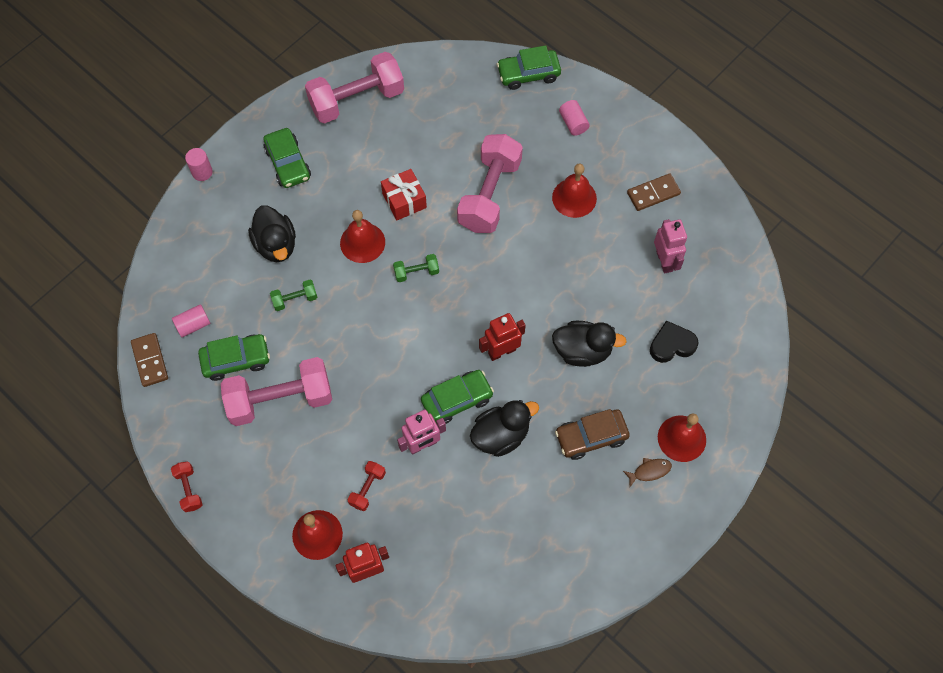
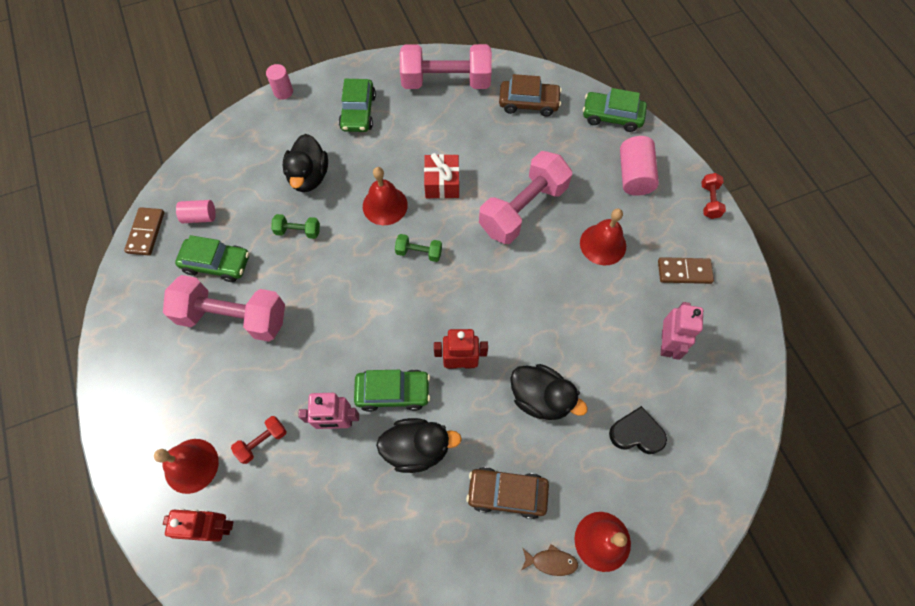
camera: 25 degrees right, 0 degrees up
red dumbbell [171,462,203,512] -> red dumbbell moved to [701,173,726,219]
pink cylinder [559,100,590,136] -> pink cylinder [620,136,659,196], size x1.60
none -> brown car [499,74,562,116]

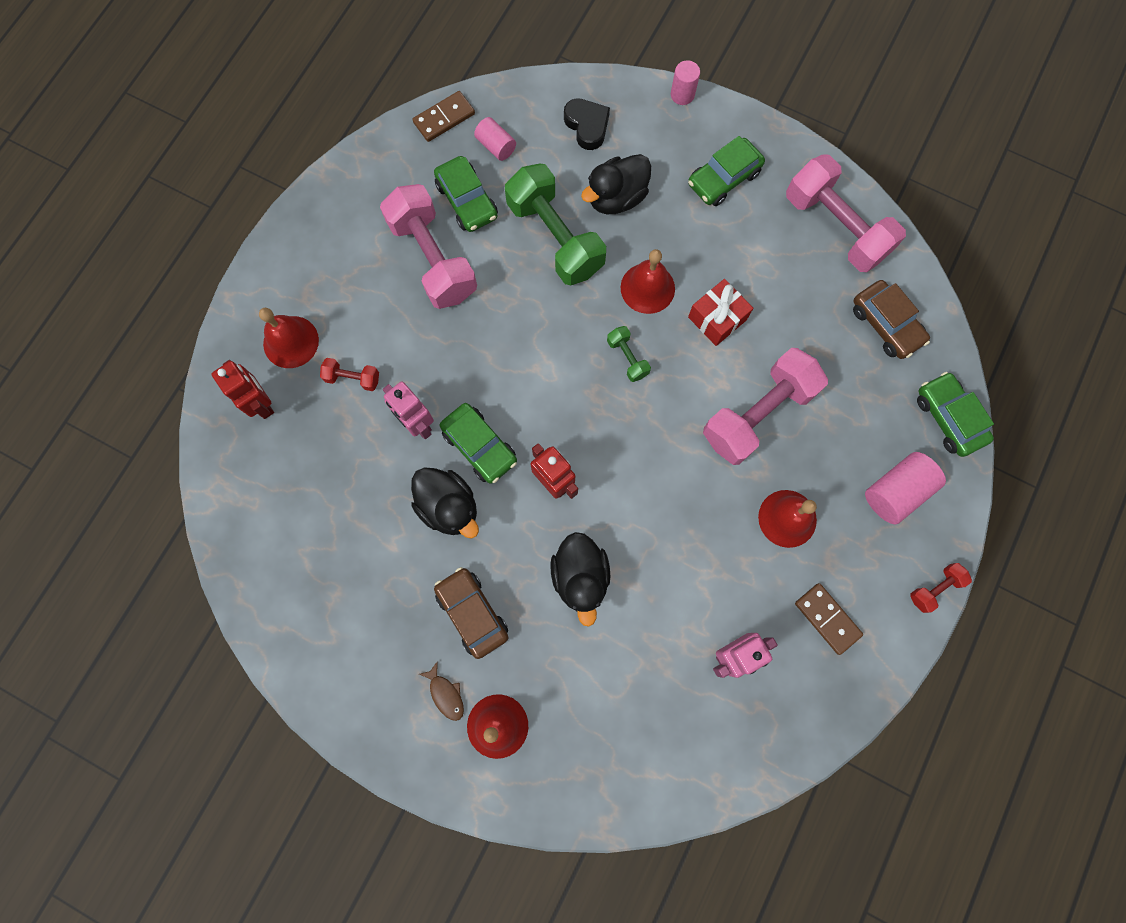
camera: 50 degrees right, 10 degrees up
green dumbbell [271,214,320,239] -> green dumbbell [505,164,606,285], size x2.25
pink dumbbell [479,151,572,244] -> pink dumbbell turned 45 degrees counterclockwise [703,348,828,465]
black heart [609,406,667,454] -> black heart moved to [564,98,610,150]

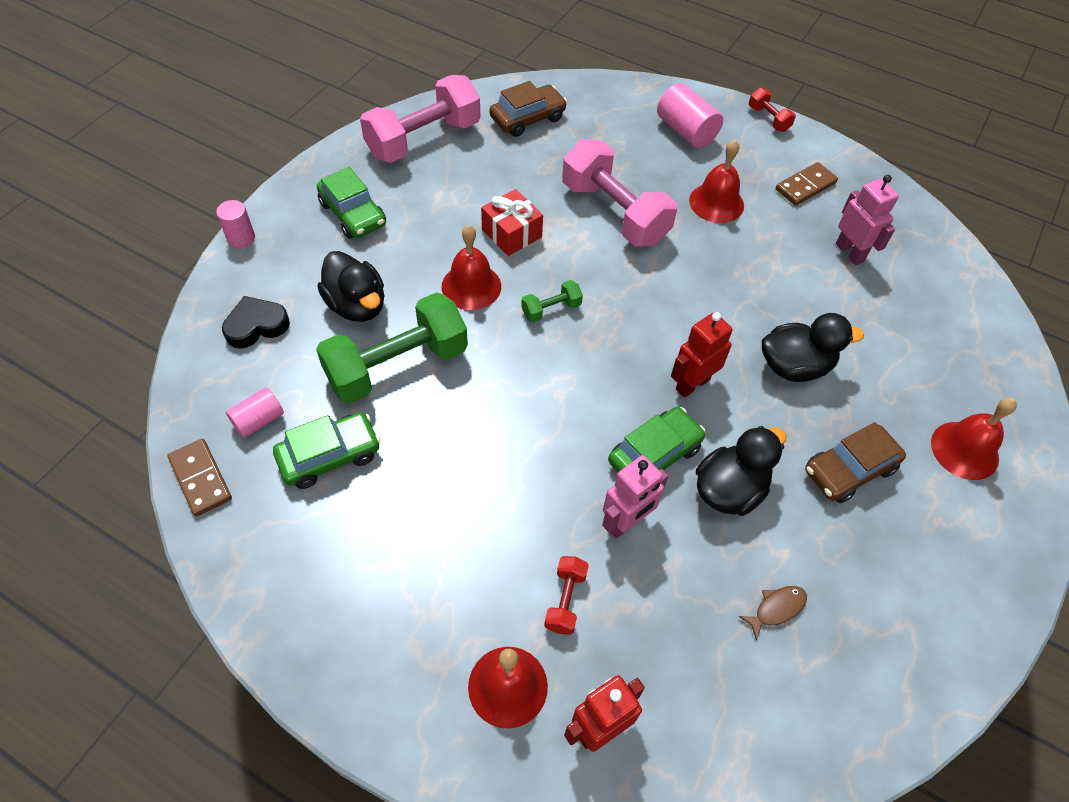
camera: 90 degrees left, 20 degrees down
pink dumbbell [380,184,477,309] -> none
brown fish [419,661,464,721] -> brown fish moved to [739,586,807,640]
green car [917,372,994,457] -> none

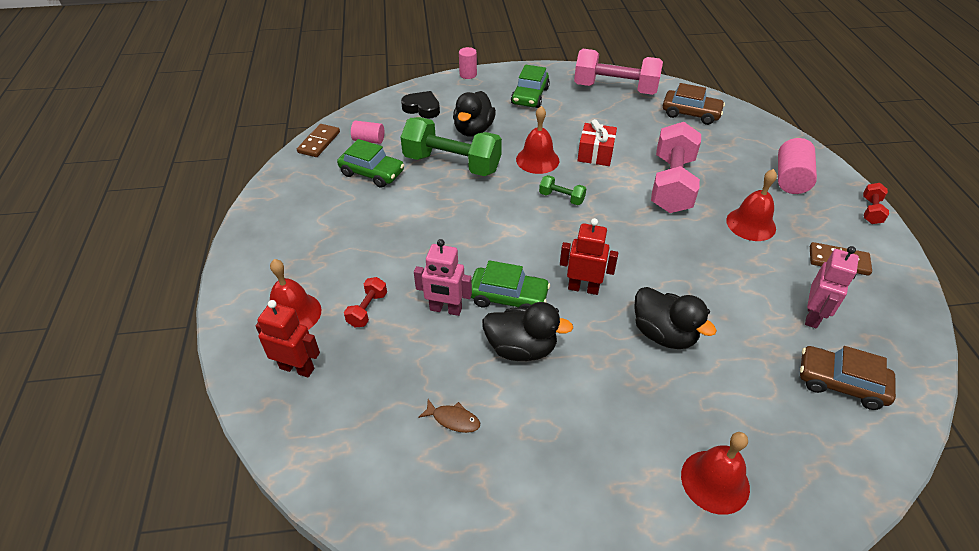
camera: 55 degrees right, 10 degrees down
red dumbbell [544,556,589,635] -> red dumbbell turned 45 degrees counterclockwise [344,277,387,327]
brown car [805,422,906,503] -> brown car moved to [800,346,896,410]

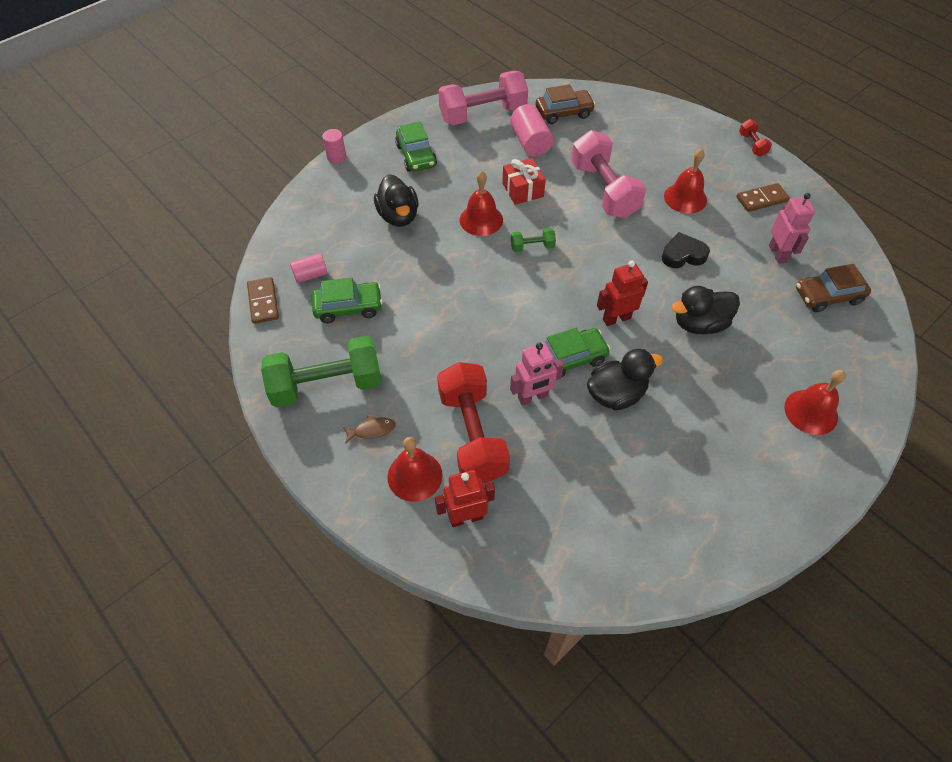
camera: 35 degrees left, 10 degrees up
red dumbbell [344,277,387,327] -> red dumbbell [437,362,510,483], size x2.25
black heart [401,91,440,119] -> black heart moved to [662,232,710,268]
green dumbbell [401,117,502,176] -> green dumbbell moved to [261,336,382,407]
brown fish [418,399,480,433] -> brown fish moved to [342,416,396,444]
black duck [634,287,717,349] -> black duck turned 150 degrees clockwise [671,286,740,334]
pink cylinder [778,138,817,194] -> pink cylinder moved to [510,104,553,157]

